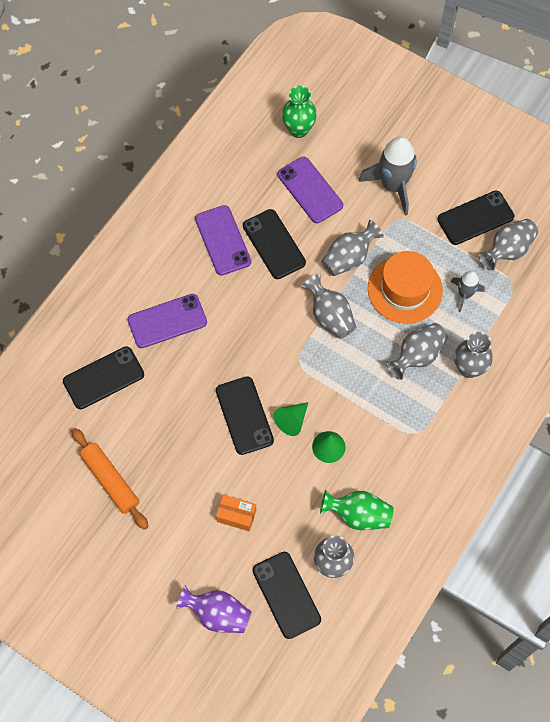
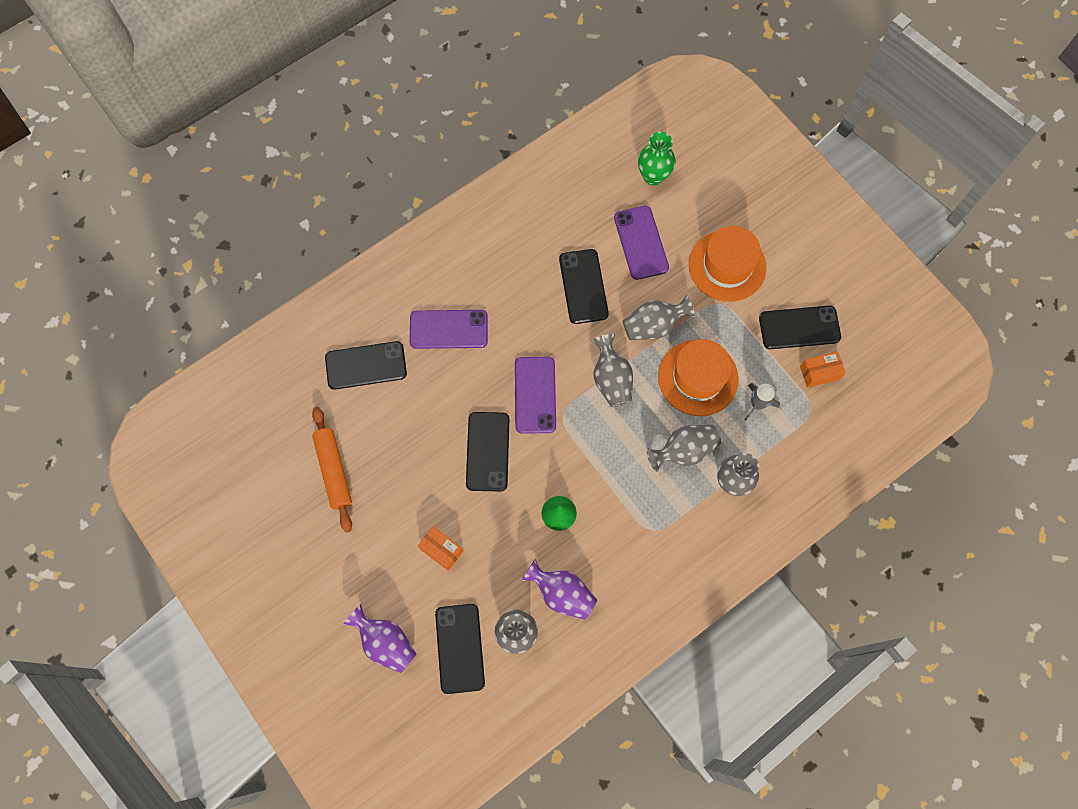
camera: 20 degrees right, 5 degrees up
purple phone [195,205,251,276] -> purple phone moved to [515,357,556,434]
green cone [273,402,308,436] -> none
green vase [320,490,394,530] -> purple vase [521,559,597,620]
grey rocket [358,136,417,216] -> orange hat [689,226,766,302]
grey vase [478,219,538,271] -> orange box [800,352,846,388]

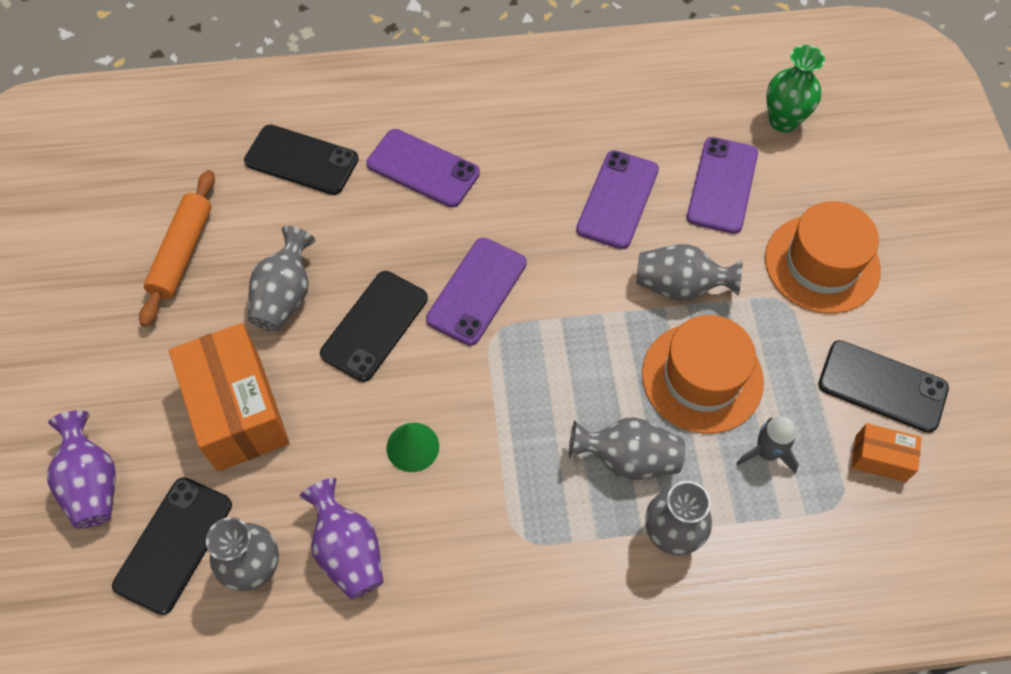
camera: 30 degrees right, 10 degrees down
orange box [418,526,463,571] -> orange box [169,323,290,472], size x2.07
black phone [559,249,609,324] -> purple phone [576,150,659,249]
grey vase [592,334,633,407] -> grey vase moved to [248,226,315,331]

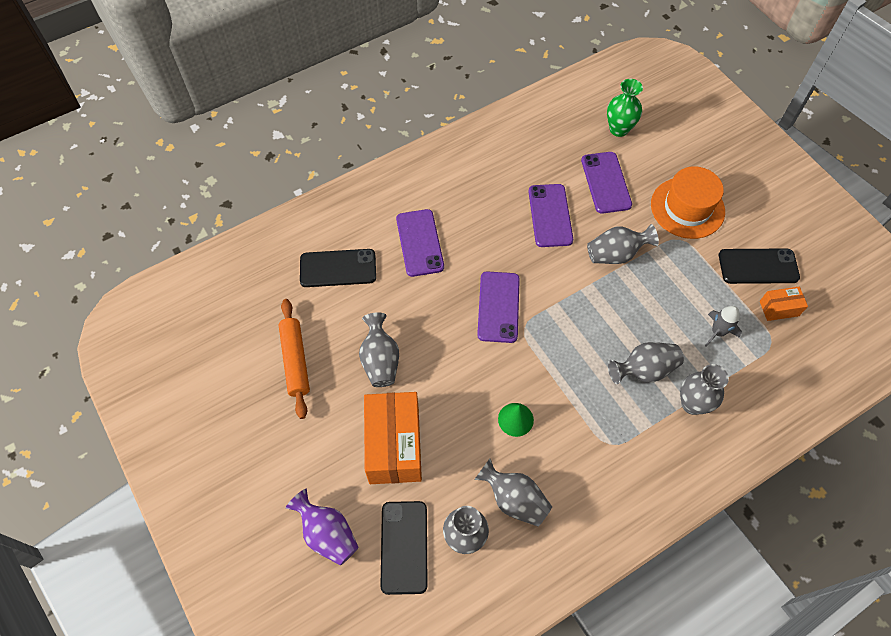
camera: 25 degrees left, 0 degrees up
orange box [169,323,290,472] -> orange box turned 45 degrees clockwise [364,392,422,484]
purple vase [299,478,383,600] -> grey vase [474,459,552,527]
black phone [320,271,428,382] -> none
purple phone [367,129,480,208] -> purple phone turned 75 degrees clockwise [396,209,444,277]
orange hat [642,315,764,434] -> none

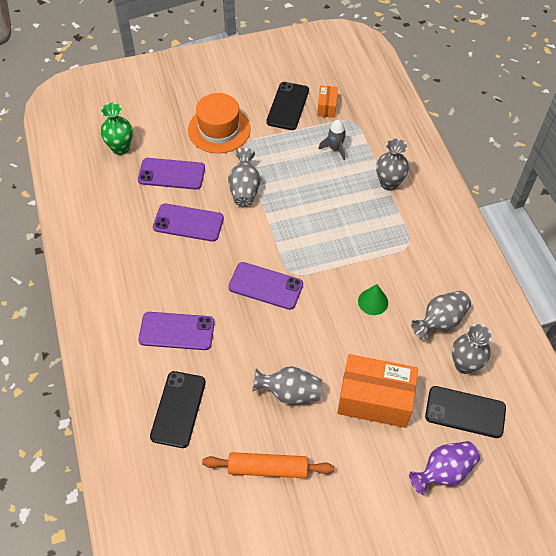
camera: 75 degrees left, 5 degrees down
grey vase [608,342,684,384] -> none

